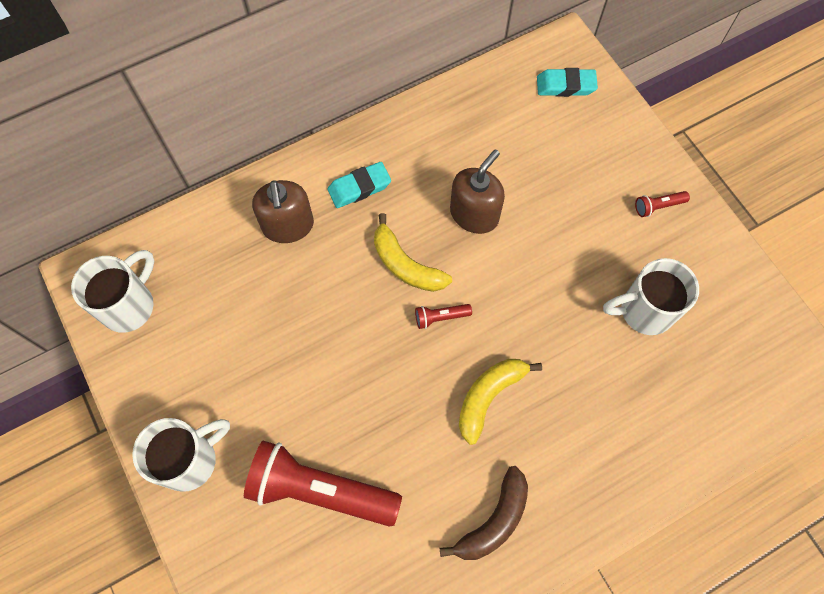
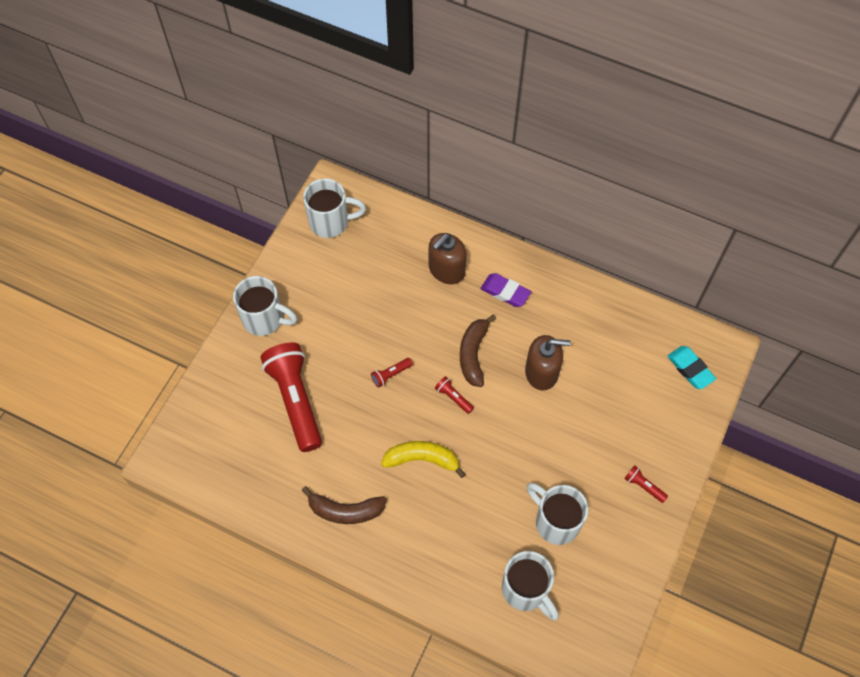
camera: 55 degrees right, 5 degrees down
turquoise eraser [328,162,391,208] -> purple eraser [480,273,531,307]
yellow banana [374,213,452,292] -> brown banana [460,314,496,387]
none -> red flashlight [371,358,413,388]
none -> white mug [502,551,559,620]

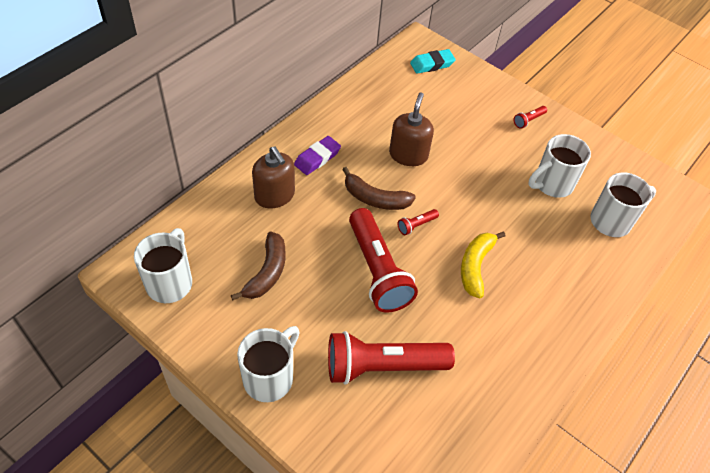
camera: 80 degrees left, 10 degrees down
brown banana [302,486,387,524] -> brown banana moved to [231,232,286,301]
red flashlight [371,358,413,388] -> red flashlight [349,208,418,313], size x2.47

